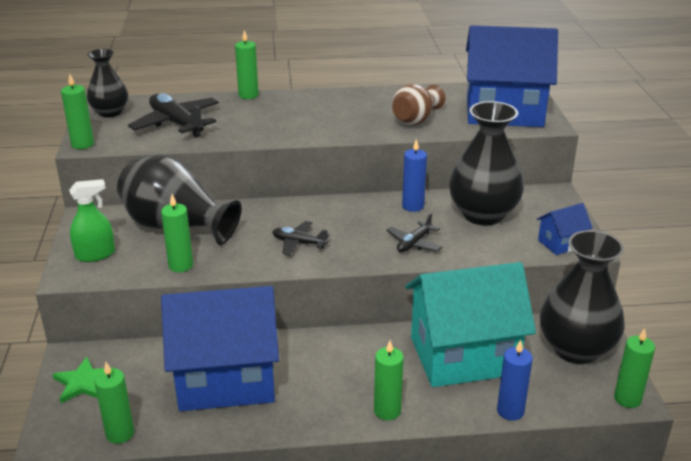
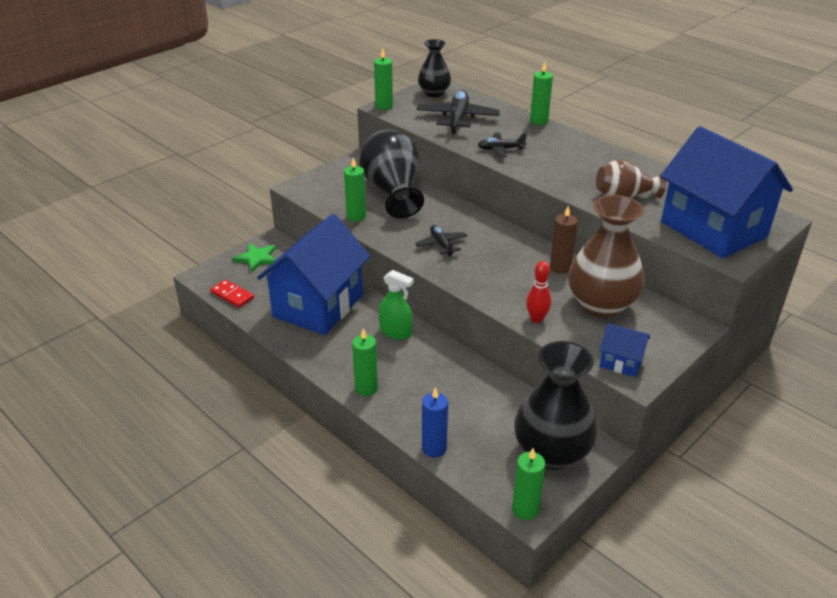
camera: 50 degrees right, 5 degrees up
green spray bottle [69,179,115,262] -> green spray bottle moved to [379,270,414,340]
green candle [94,362,134,444] -> red domino [210,279,254,308]
blue house [161,286,279,411] -> blue house turned 75 degrees clockwise [257,214,370,335]
black plane [386,213,442,252] -> black plane moved to [478,133,527,157]
blue candle [402,139,427,212] -> brown candle [550,206,578,274]
turquoise house [405,262,536,387] -> none
black vase [449,101,524,225] -> brown vase [568,195,645,318]
none -> red bowling pin [526,261,551,323]

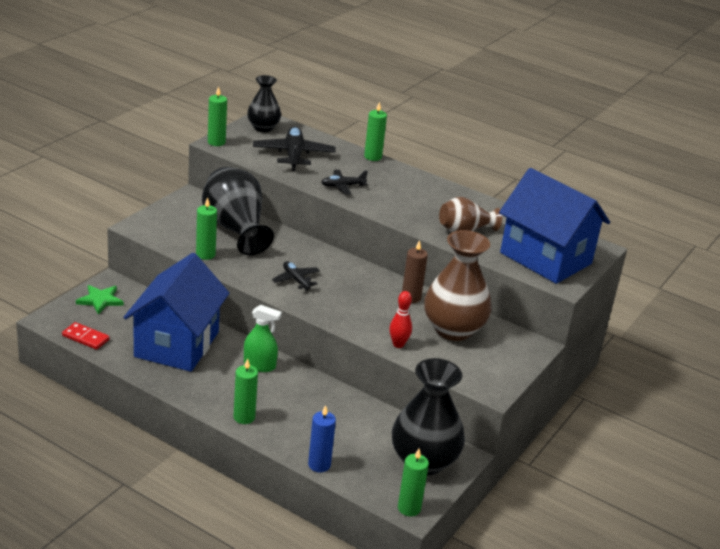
camera: 15 degrees left, 5 degrees down
blue house [599,323,650,377] -> none

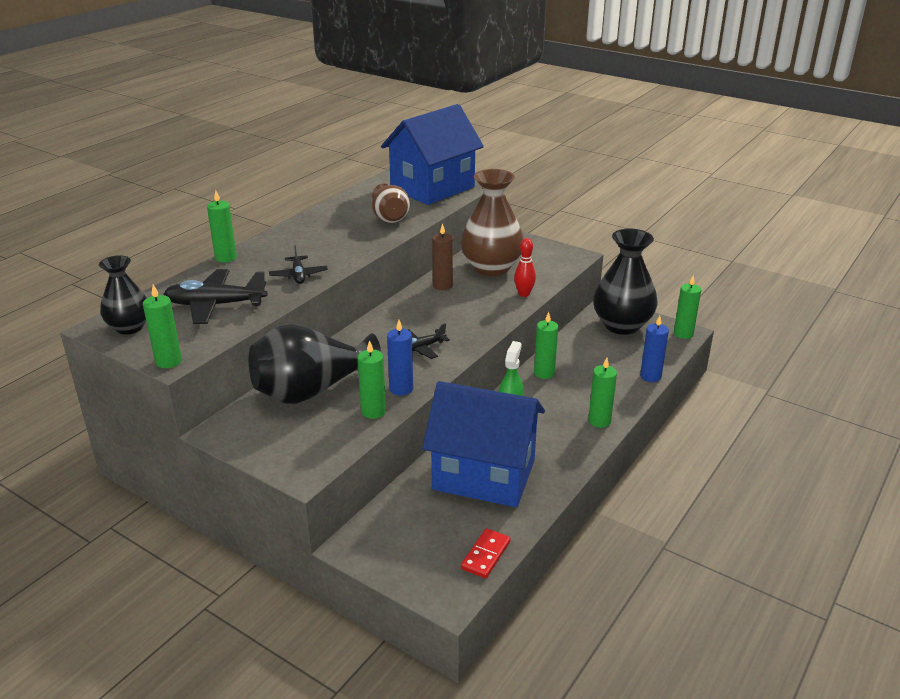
camera: 85 degrees left, 0 degrees up
green star [76,285,124,315] -> none
none -> blue candle [387,320,413,395]
none -> green candle [534,312,558,379]

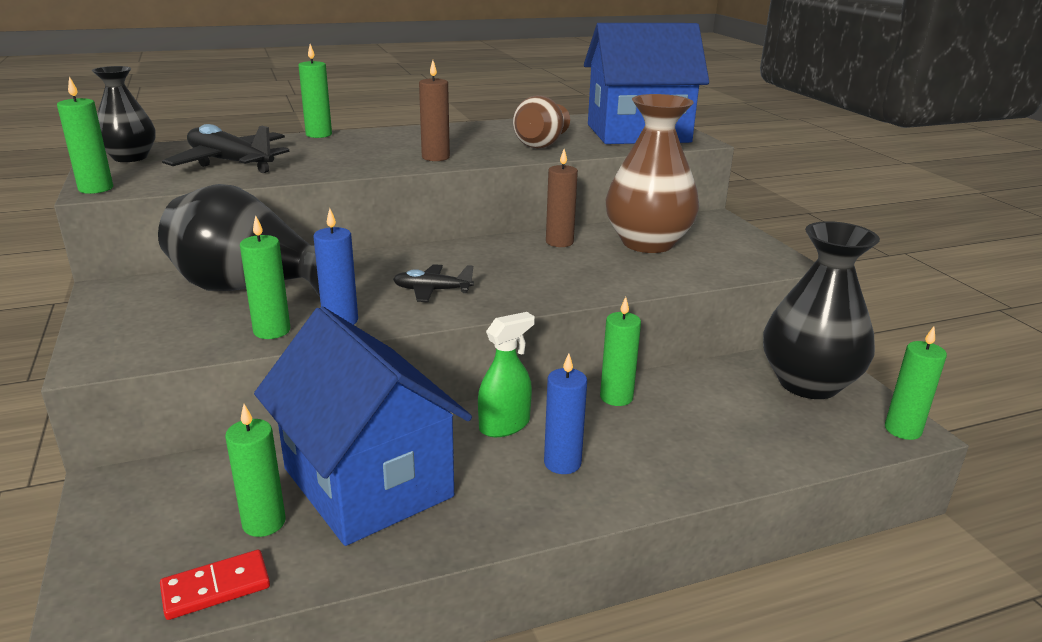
camera: 35 degrees right, 5 degrees down
black plane [269,245,328,284] -> none
red bowling pin [514,238,536,297] -> none
green candle [588,358,617,428] -> green candle moved to [225,404,286,537]
blue candle [640,315,669,382] -> blue candle moved to [544,353,587,474]
none -> brown candle [419,60,450,161]

